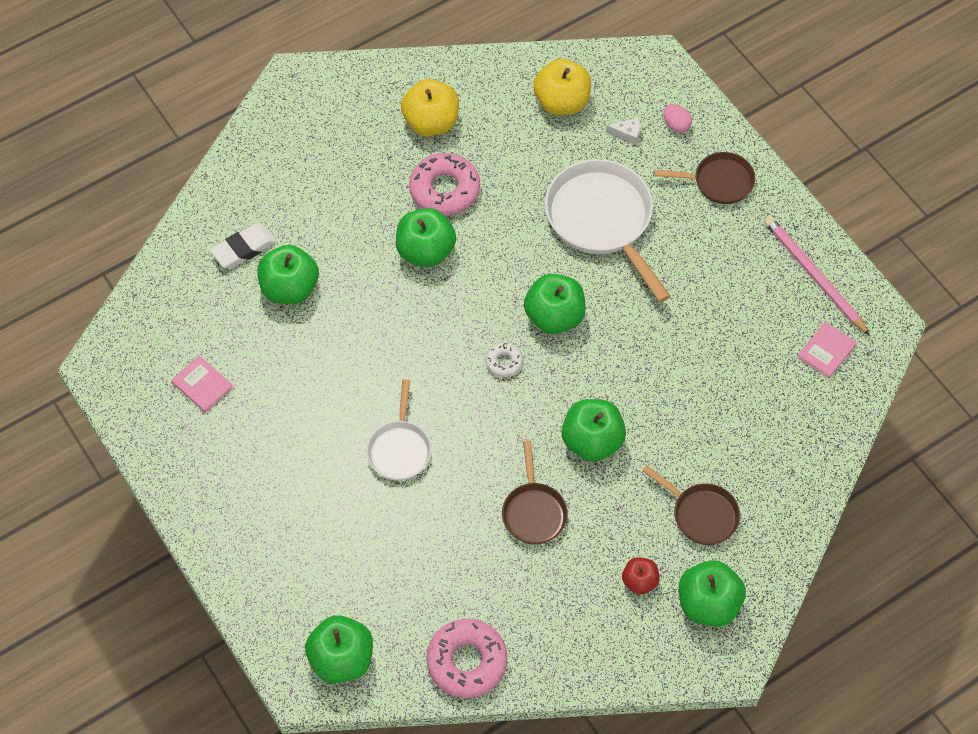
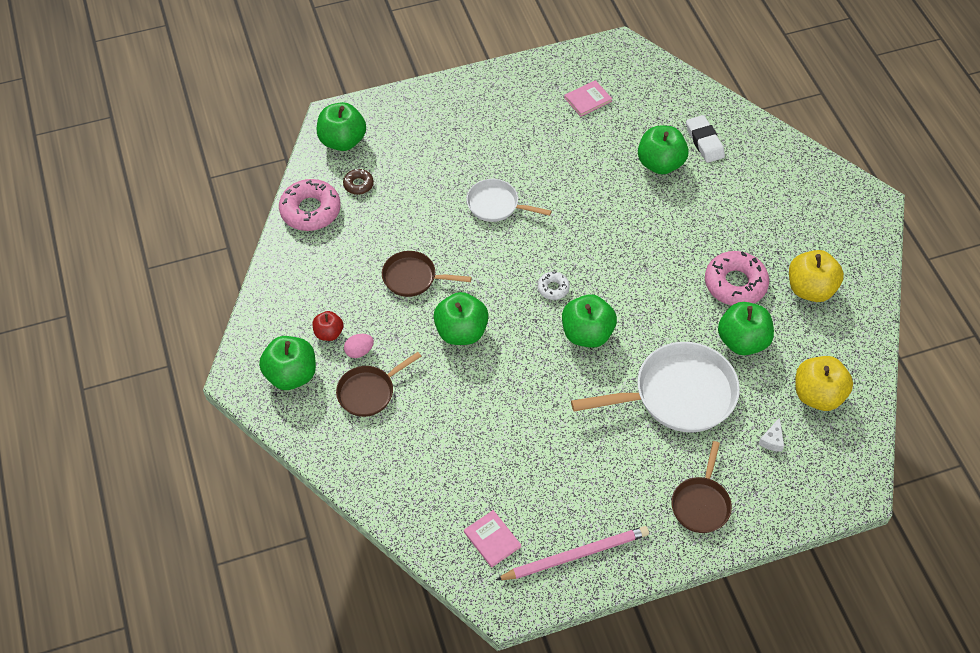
camera: 105 degrees right, 5 degrees down
green apple [396,208,456,267] -> green apple moved to [718,302,774,355]
pink egg [663,104,692,133] -> pink egg moved to [344,334,374,358]
none -> brown donut [343,169,374,195]

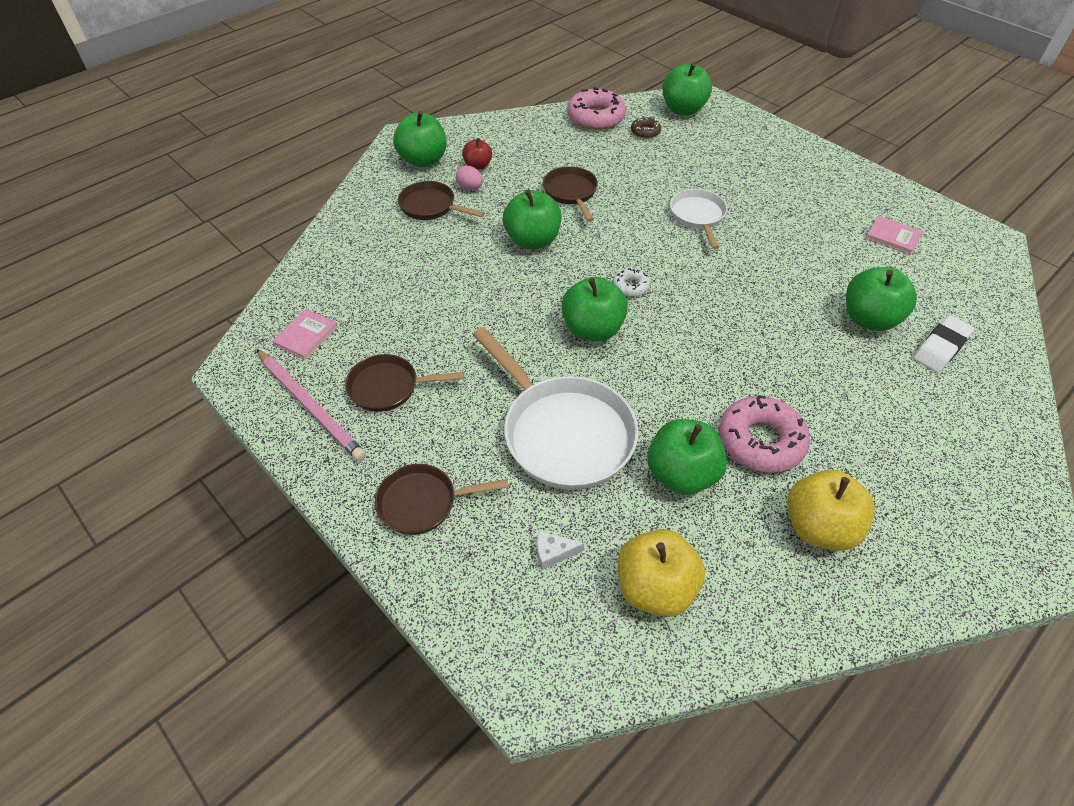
camera: 65 degrees right, 5 degrees down
none -> brown pan [345,354,464,412]

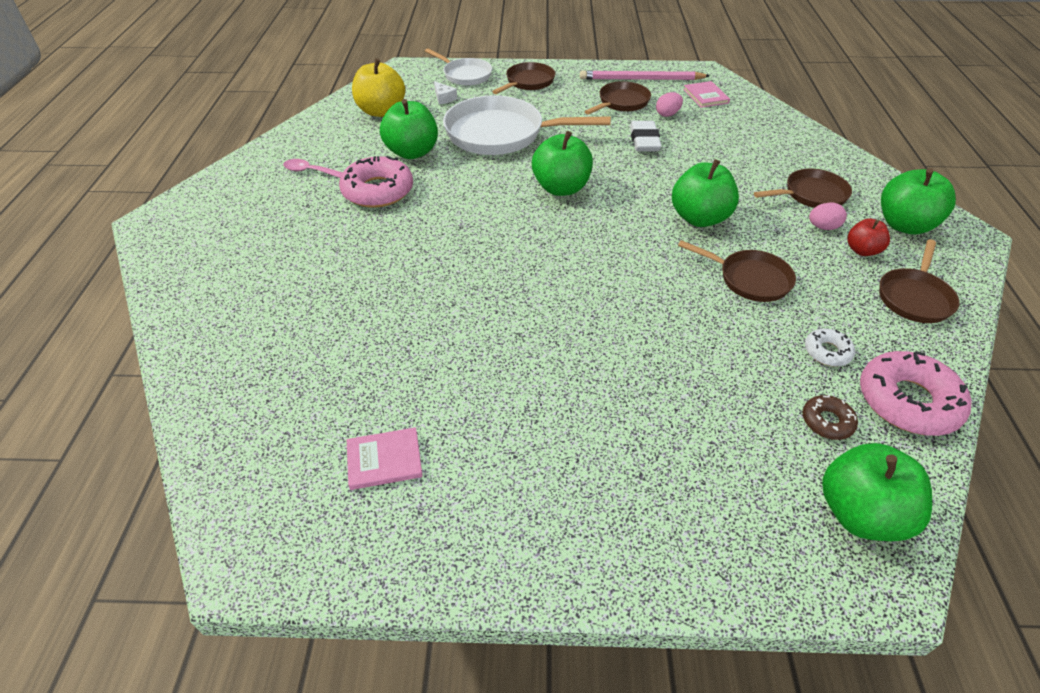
camera: 135 degrees right, 5 degrees down
white cheese [537,531,584,570] -> white cheese turned 105 degrees clockwise [434,81,457,105]
white donut [613,268,650,297] -> white donut moved to [805,329,855,367]
white pan [670,189,727,249] -> white pan moved to [425,48,492,86]
yellow apple [787,470,875,551] -> pink spoon [283,159,343,178]
green apple [846,267,917,331] -> none
white eraser [913,315,974,373] -> white eraser moved to [630,121,662,151]
none -> pink egg [656,92,683,117]
none -> brown pan [879,239,960,323]

